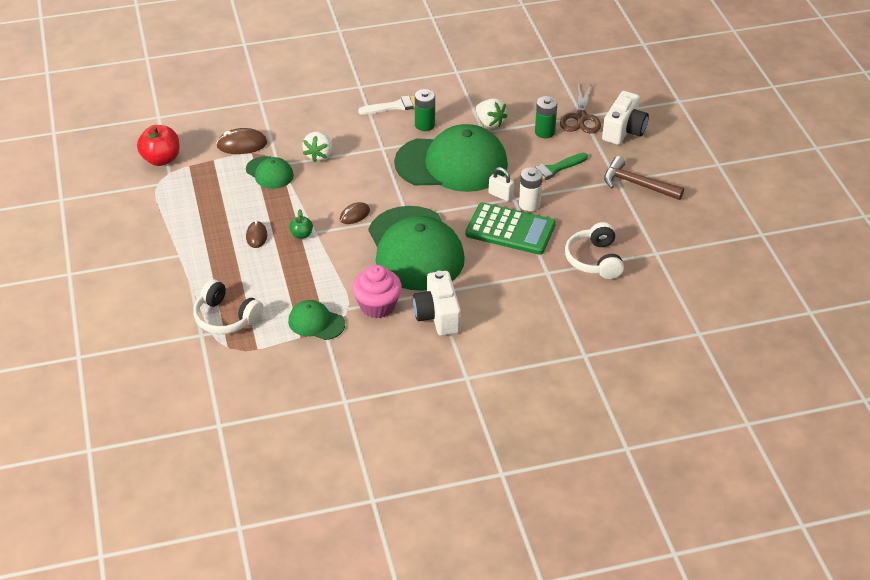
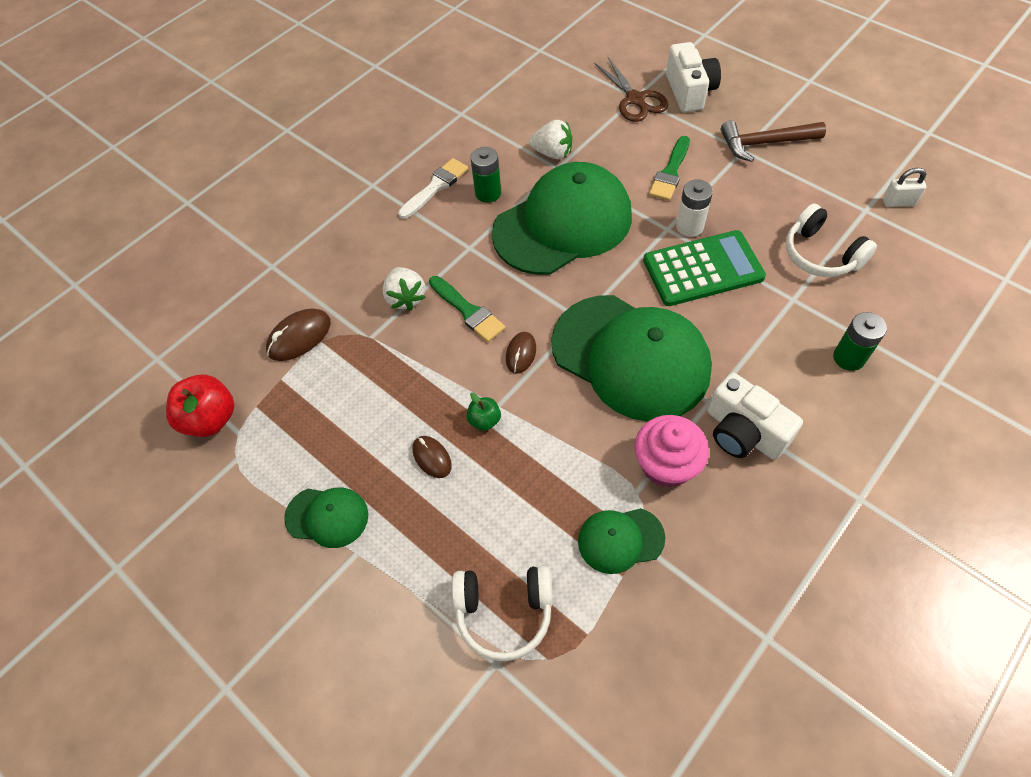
camera: 30 degrees left, 15 degrees up
green cap [246,156,294,189] -> green cap moved to [284,488,368,548]
white padlock [489,167,514,201] -> white padlock moved to [883,168,927,207]
green battery [535,96,557,138] -> green battery moved to [833,312,887,371]
none -> green brush [429,276,505,342]

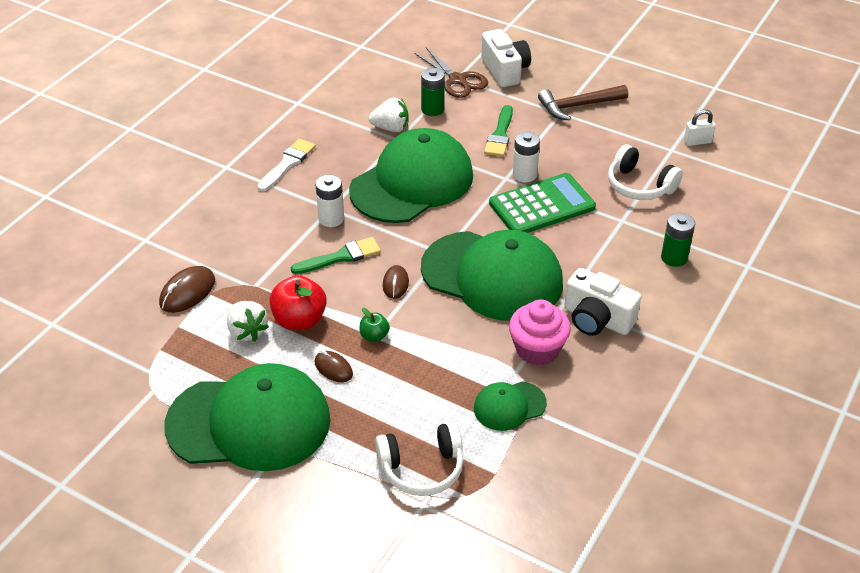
camera: 15 degrees left, 15 degrees down
red apple [166,375,234,437] -> red apple moved to [269,275,327,330]
green cap [284,488,368,548] -> green cap [164,363,331,471], size x2.17
white strawberry [383,267,425,311] -> white strawberry moved to [227,301,269,341]
green brush [429,276,505,342] -> green brush turned 60 degrees counterclockwise [291,237,381,274]
green battery [470,147,501,203] -> green battery moved to [421,68,445,116]
none -> white battery [315,175,344,227]

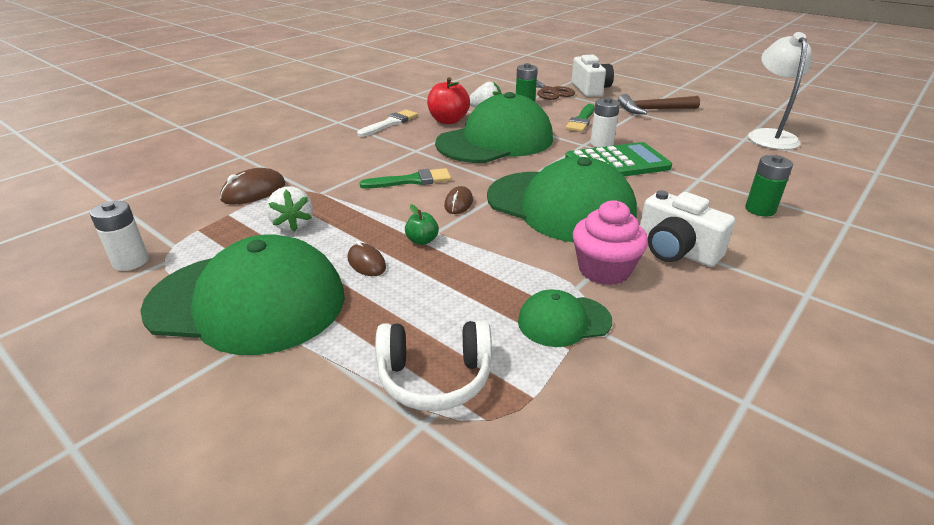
camera: 10 degrees right, 10 degrees down
red apple [269,275,327,330] -> red apple moved to [427,77,470,124]
white battery [315,175,344,227] -> white battery moved to [90,201,149,271]
white headphones [608,144,683,200] -> none
white padlock [684,109,716,146] -> white lamp [748,32,812,150]

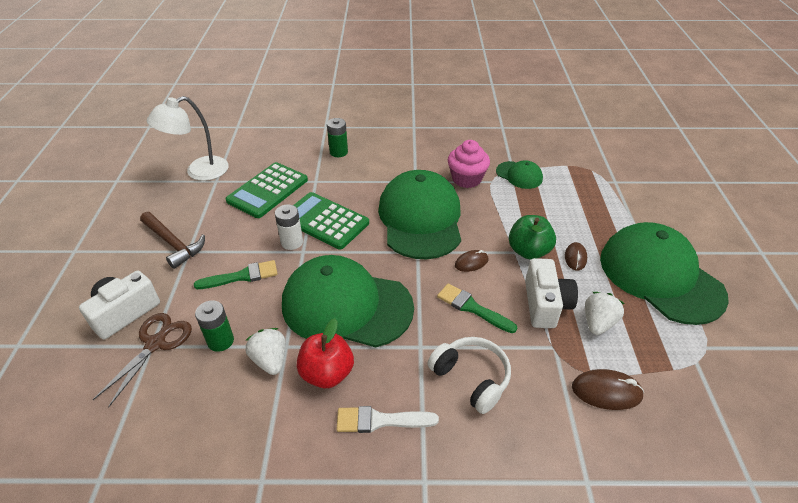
camera: 130 degrees left, 10 degrees up
white battery [90,201,149,271] -> none
white headphones [375,320,492,411] -> white headphones moved to [427,337,511,414]
green apple [405,205,439,245] -> green apple [509,215,556,260], size x1.88
white camera [640,190,735,267] -> white camera moved to [525,258,578,328]
none -> green calculator [225,162,308,218]

